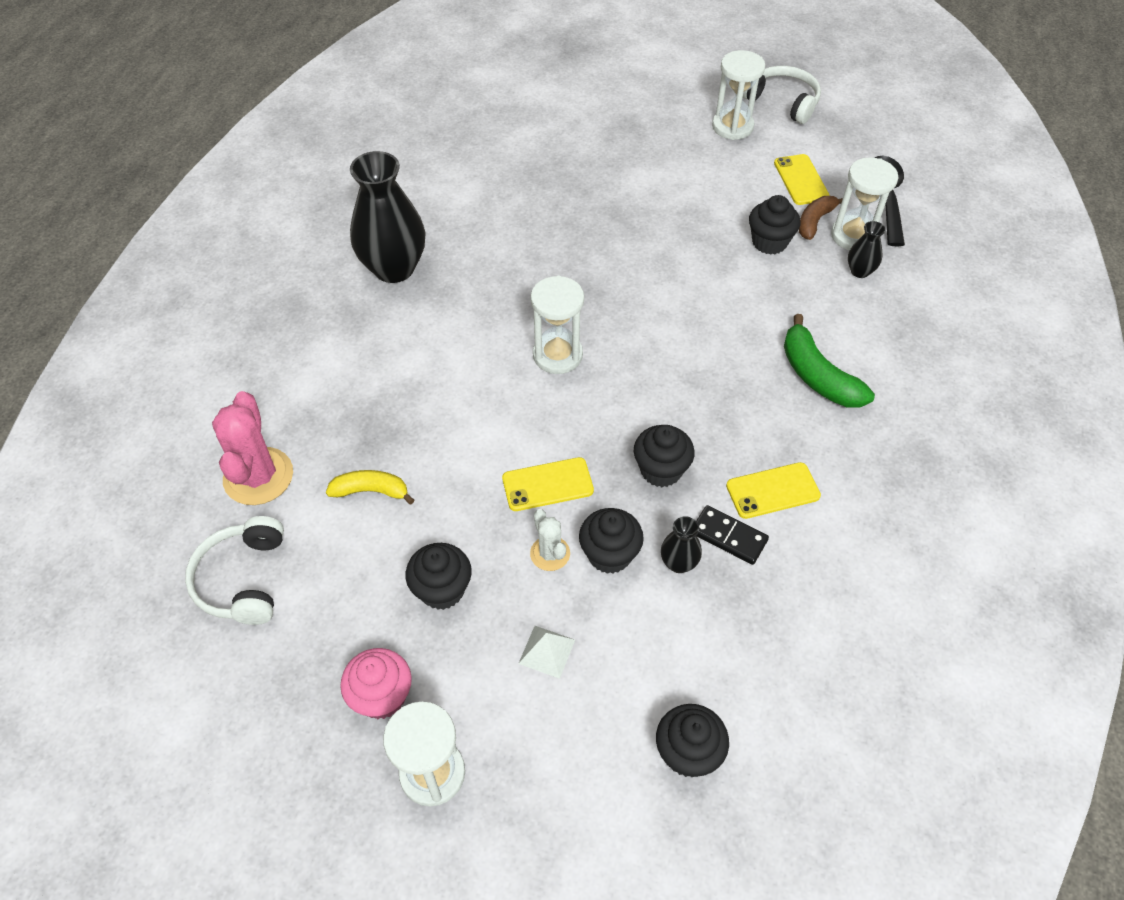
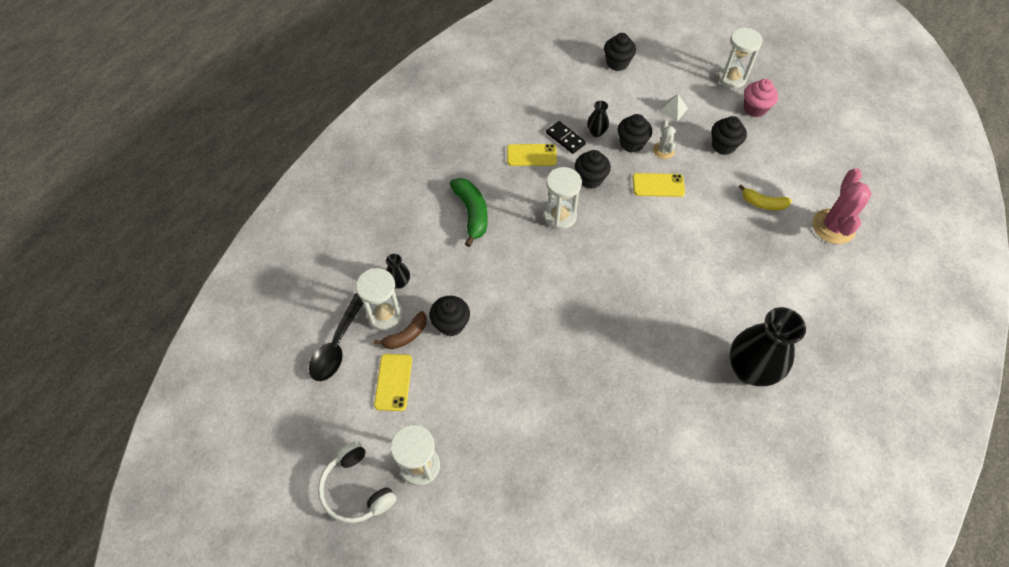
camera: 165 degrees left, 5 degrees up
white headphones [185,516,284,625] -> none
white hourglass [531,276,584,374] -> white hourglass moved to [544,167,582,229]

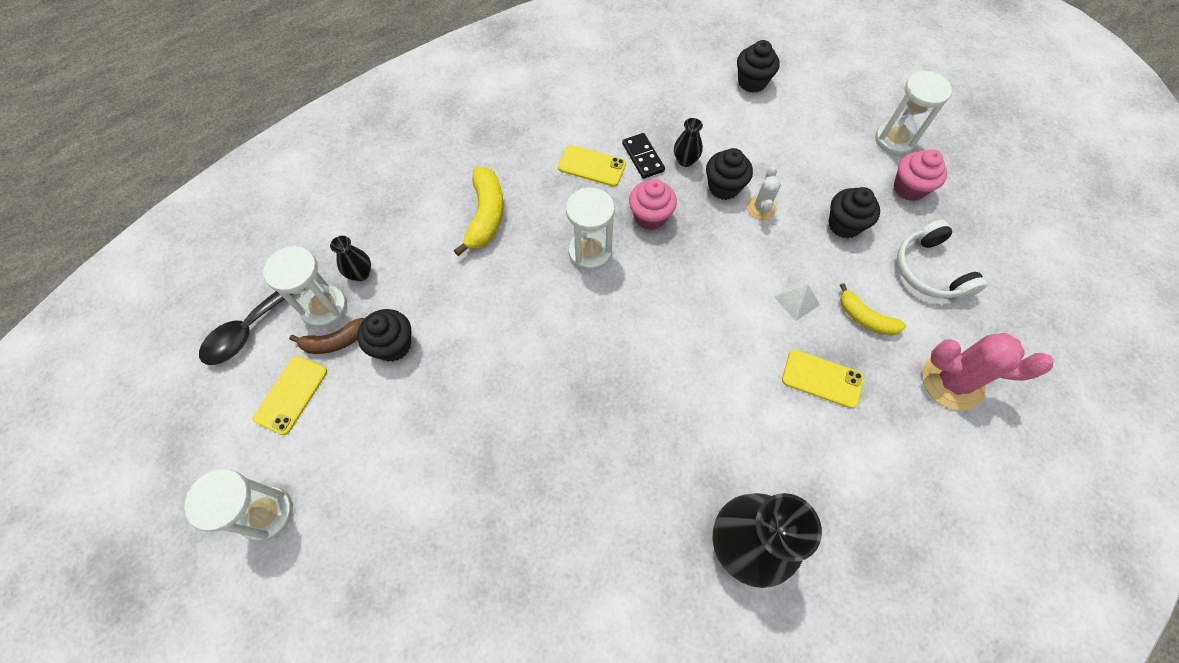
camera: 20 degrees right, 5 degrees up
white headphones [318,441,396,523] -> white headphones moved to [897,220,987,300]
green banana [450,178,488,247] -> yellow banana [454,167,504,256]
black cupcake [575,150,611,189] -> pink cupcake [629,179,677,230]
yellow phone [633,173,685,197] -> yellow phone moved to [782,350,864,408]
white pyramid [659,94,688,122] -> white pyramid moved to [774,281,820,321]
pink cactus [812,168,872,244] -> pink cactus turned 75 degrees clockwise [922,333,1054,411]

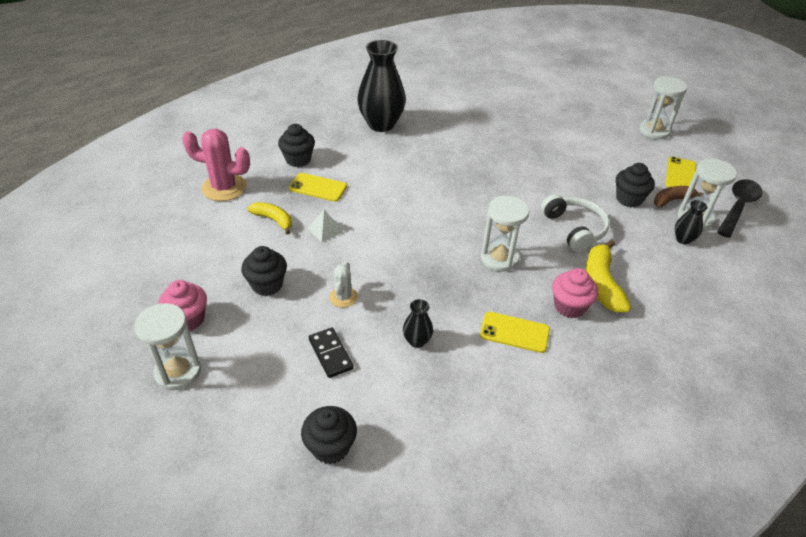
camera: 175 degrees right, 20 degrees down
black domino [622,133,665,179] -> black domino moved to [309,327,354,378]
pink cupcake [629,179,677,230] -> pink cupcake moved to [552,268,598,318]
black cupcake [706,148,753,200] -> black cupcake moved to [278,124,315,167]
white headphones [897,220,987,300] -> white headphones moved to [541,194,610,252]

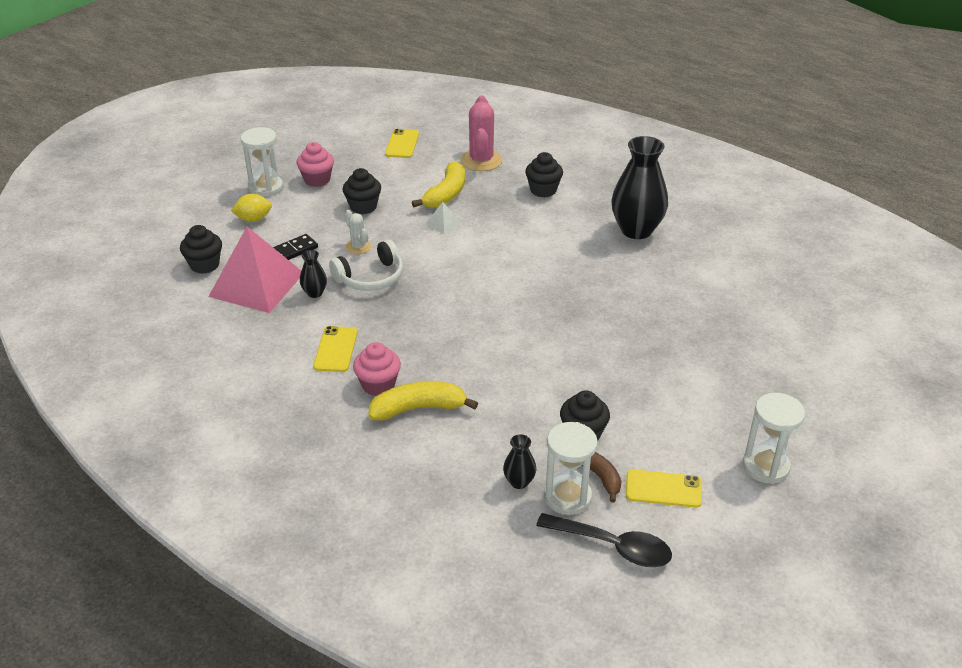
camera: 80 degrees right, 5 degrees down
yellow banana [248,202,292,235] -> yellow banana [412,161,465,208], size x1.53
yellow phone [289,173,347,202] -> yellow phone moved to [385,129,419,158]
white cactus [329,261,358,308] -> white cactus turned 60 degrees clockwise [345,210,371,254]
white hourglass [481,196,529,272] -> none
white headphones [541,194,610,252] -> white headphones moved to [329,240,403,291]
none -> pink pyramid [208,227,301,313]
none -> yellow lemon [231,194,272,222]

